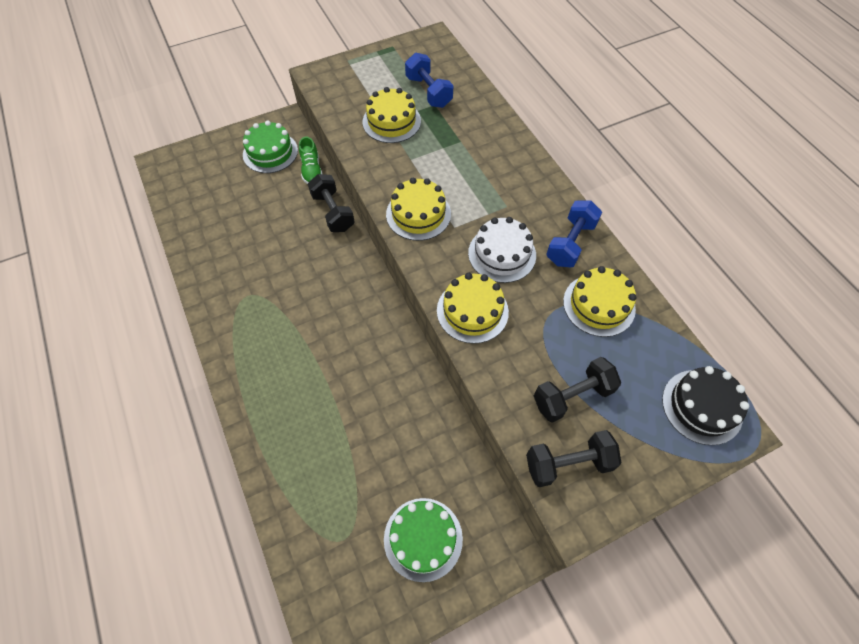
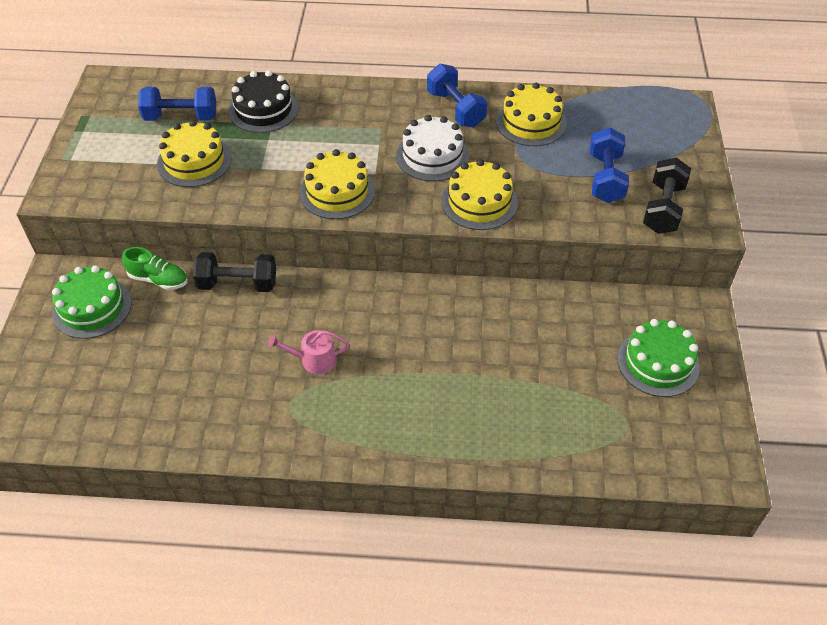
camera: 60 degrees left, 10 degrees down
black dumbbell [534,357,621,423] -> blue dumbbell [590,128,629,203]
black cake [662,366,749,445] -> black cake moved to [229,70,299,133]
none -> pink watering can [268,330,349,374]

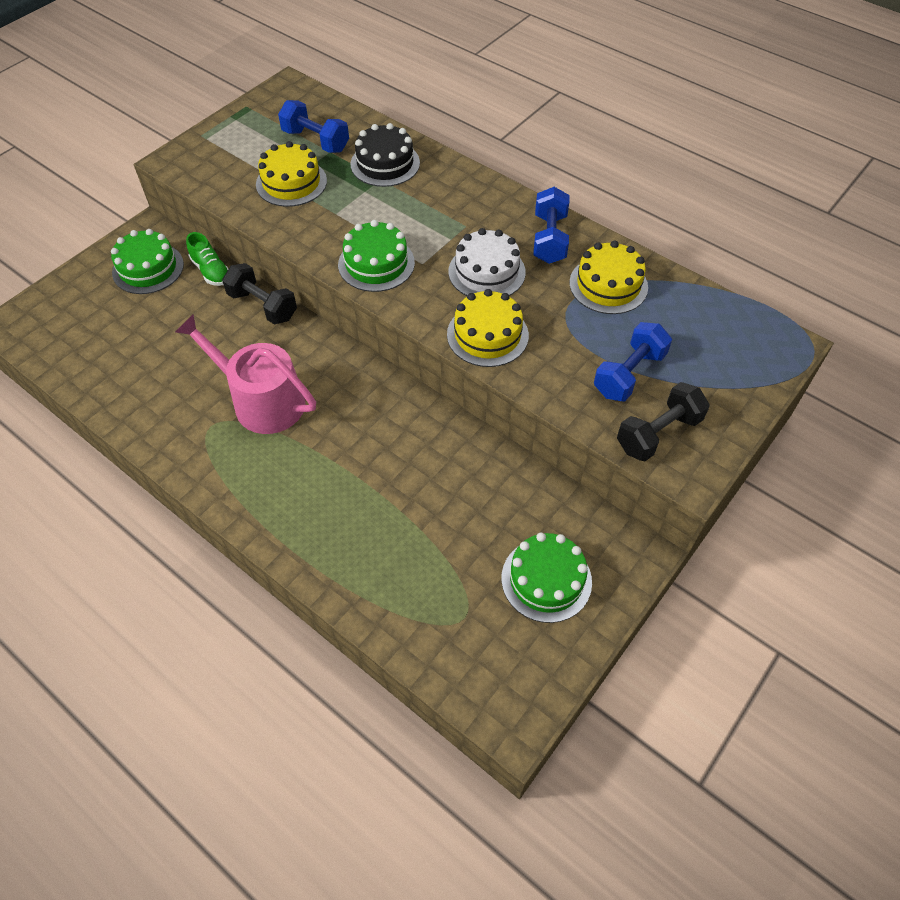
camera: 35 degrees right, 5 degrees up
pink watering can [268,330,349,374] -> pink watering can [175,314,316,434], size x2.06
yellow cake [299,149,375,219] -> green cake [338,220,415,292]

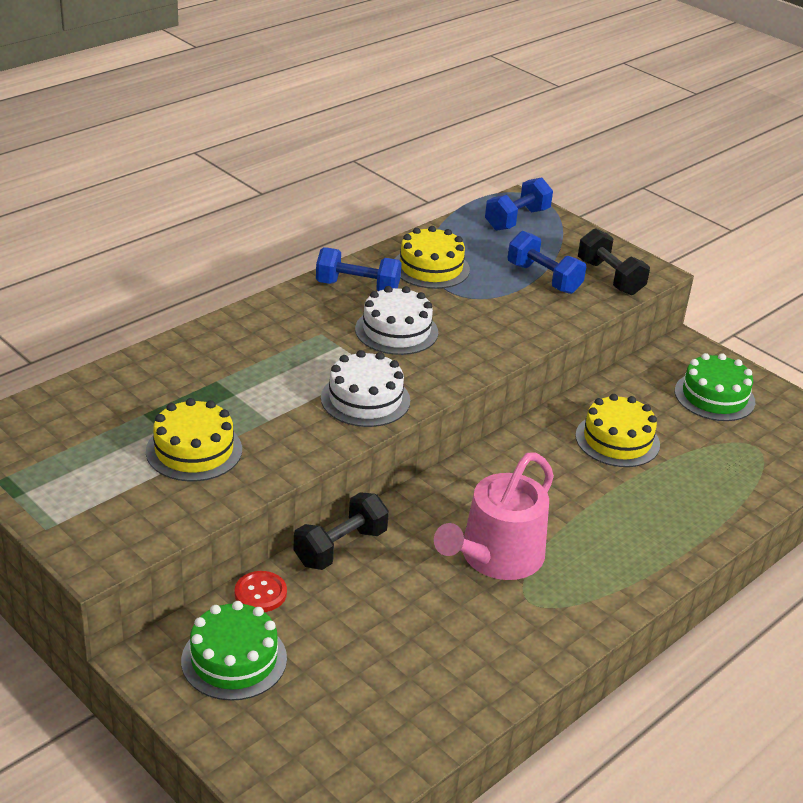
camera: 85 degrees left, 20 degrees down
green shoe [186,232,229,286] -> red button [235,571,287,612]
blue dumbbell [278,100,349,153] -> blue dumbbell moved to [485,177,553,231]
green cake [338,220,415,292] -> white cake [321,350,410,427]
black cake [350,123,420,187] -> none
yellow cake [447,289,529,367] -> yellow cake moved to [575,394,660,467]

